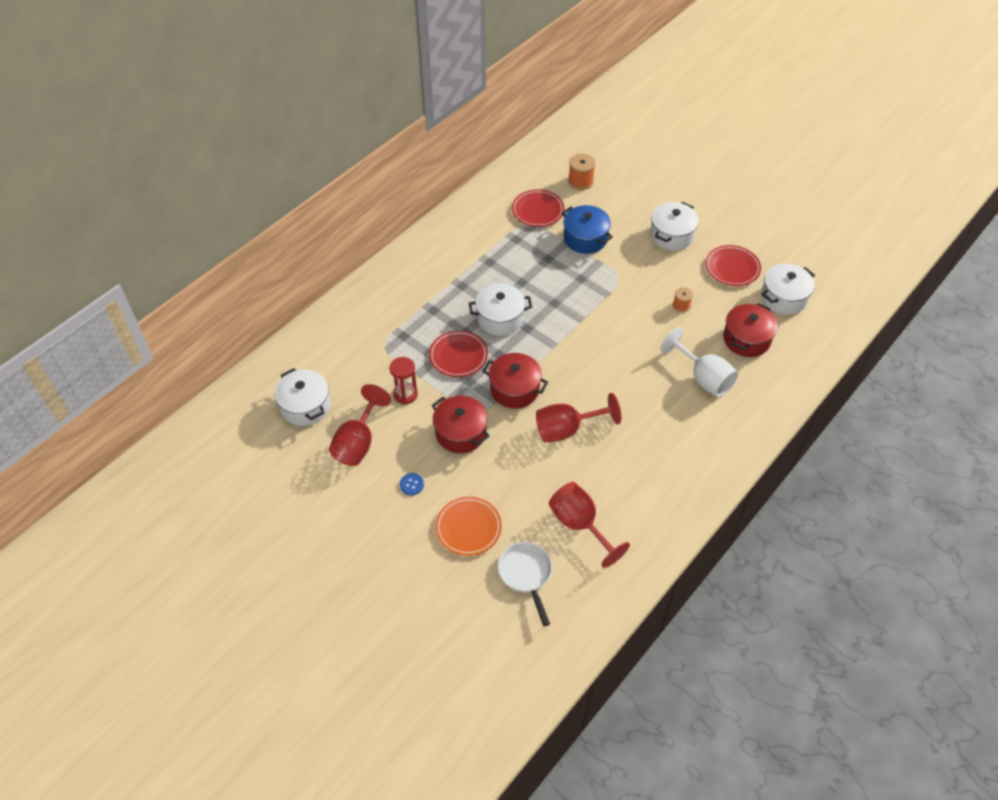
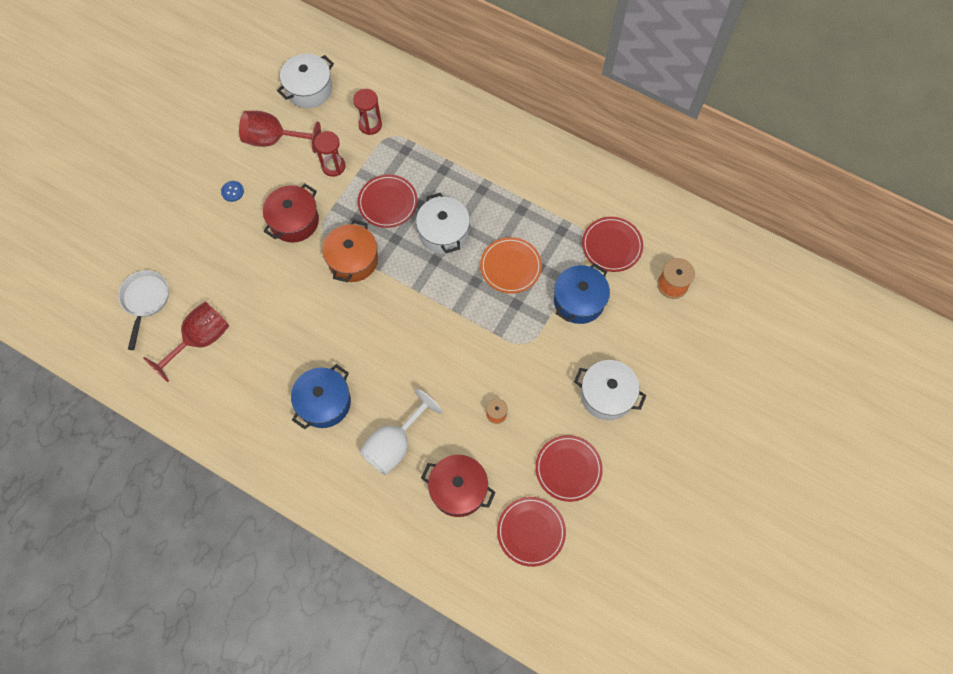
camera: 80 degrees right, 15 degrees up
orange plate [435,497,502,556] -> orange plate moved to [480,237,542,294]
red pot [483,353,548,409] -> orange pot [323,220,378,282]
white pan [498,542,552,626] -> white pan turned 60 degrees counterclockwise [118,270,169,350]
red goblet [536,393,621,442] -> none
white pot [761,264,815,315] -> red plate [497,497,566,567]
none -> blue pot [291,364,351,429]
none -> red hourglass [353,89,382,135]

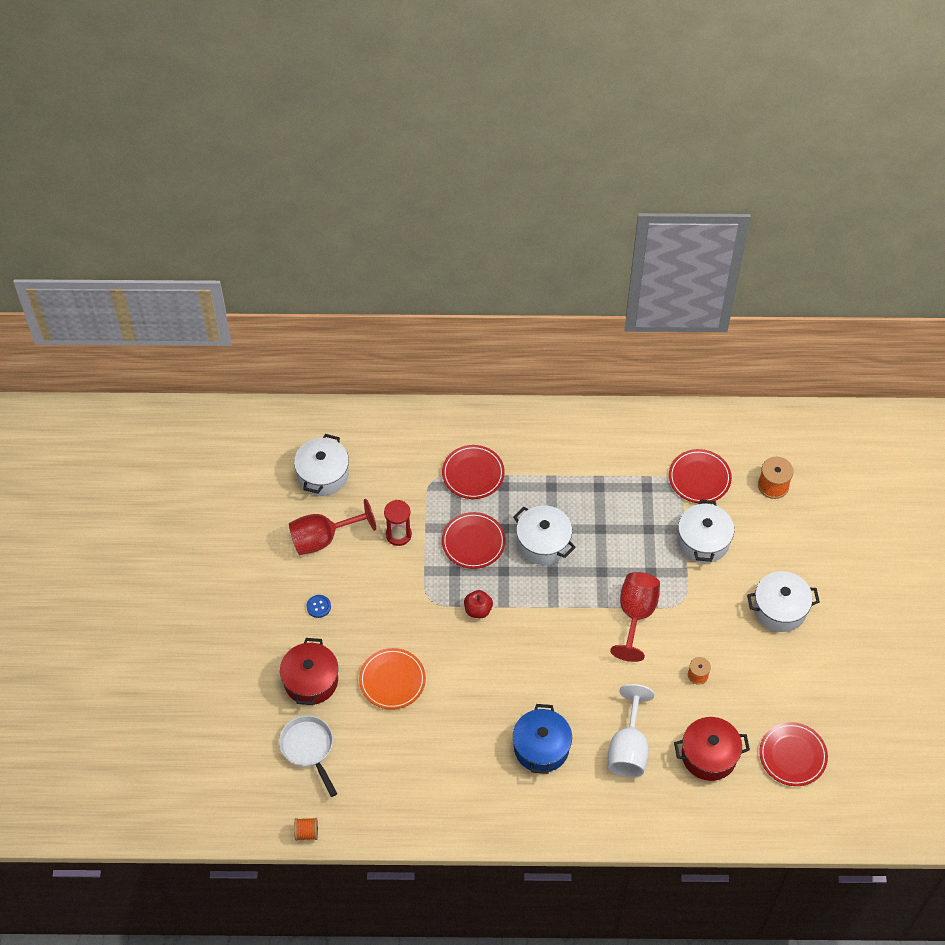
camera: 30 degrees left, 10 degrees down
red goblet [143,301,229,382] -> red goblet moved to [610,572,660,662]
red pot [263,184,319,243] -> red pot moved to [280,638,338,705]
orange pot [323,220,378,282] -> red apple [464,590,493,618]
red hourglass [353,89,382,135] -> none
orange plate [480,237,542,294] -> orange plate moved to [359,648,426,710]
red plate [535,435,603,502] -> red plate moved to [442,445,505,499]
blue pot [554,263,610,324] -> white pot [678,499,734,563]
none -> orange spool [294,818,318,841]

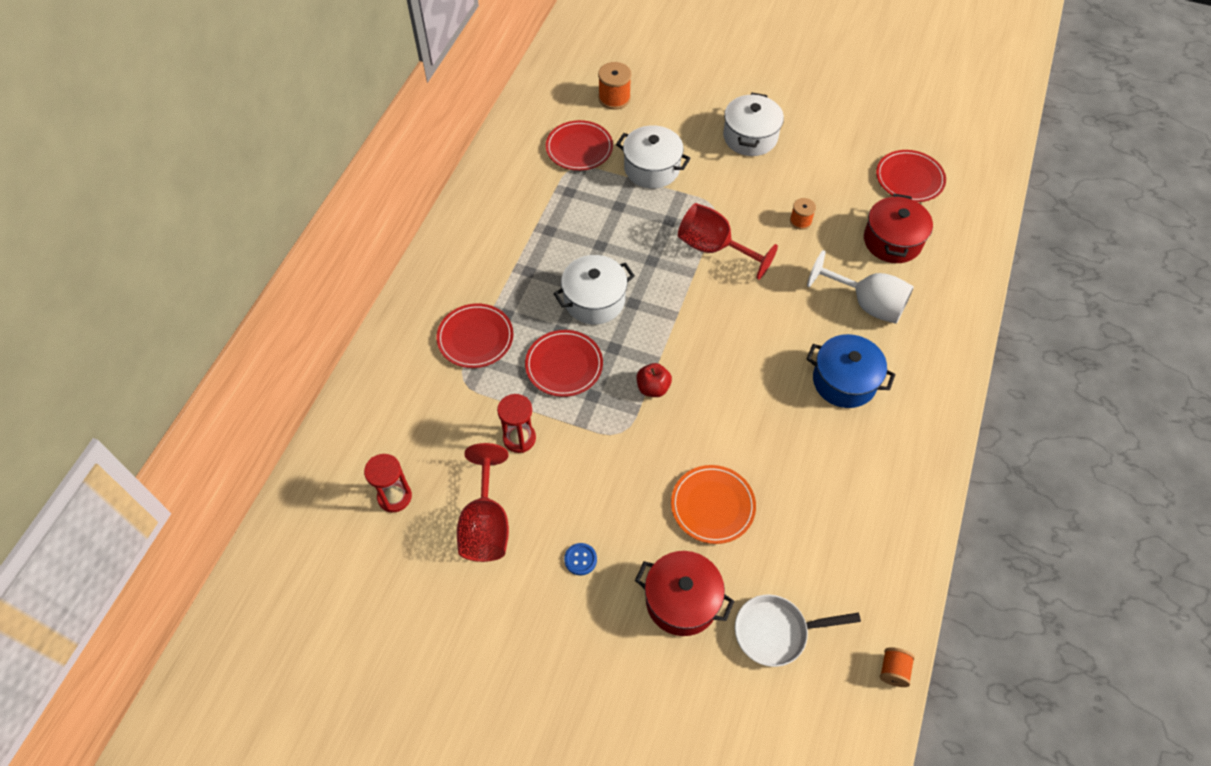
camera: 70 degrees left, 0 degrees up
white pot [294,434,349,496] -> red hourglass [364,454,412,513]

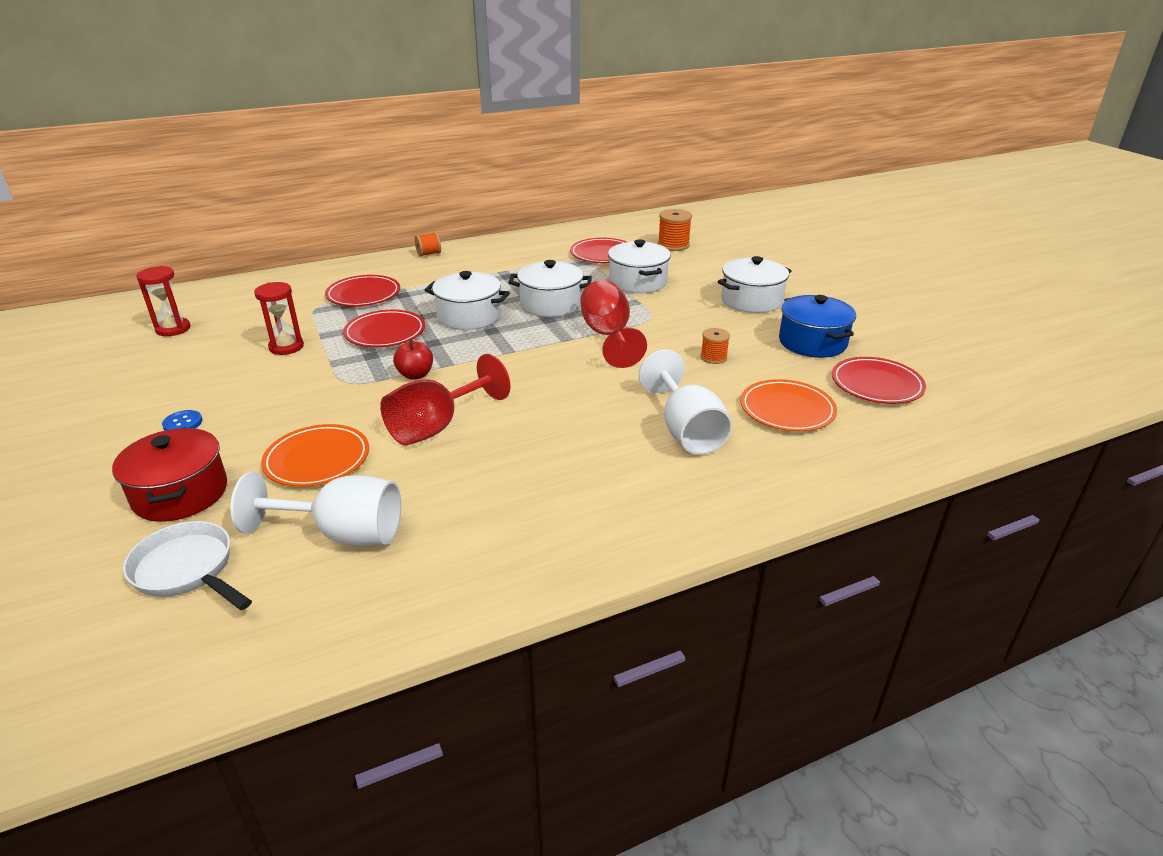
camera: 45 degrees right, 25 degrees down
red goblet [457,443,509,562] -> red goblet moved to [380,354,510,445]
blue pot [806,334,895,408] -> blue pot moved to [779,295,856,358]
red pot [864,194,933,263] -> orange plate [740,379,837,432]
orange spool [880,647,915,687] -> orange spool moved to [415,232,441,257]
none -> white goblet [230,472,401,546]
none -> white pot [508,260,592,317]

